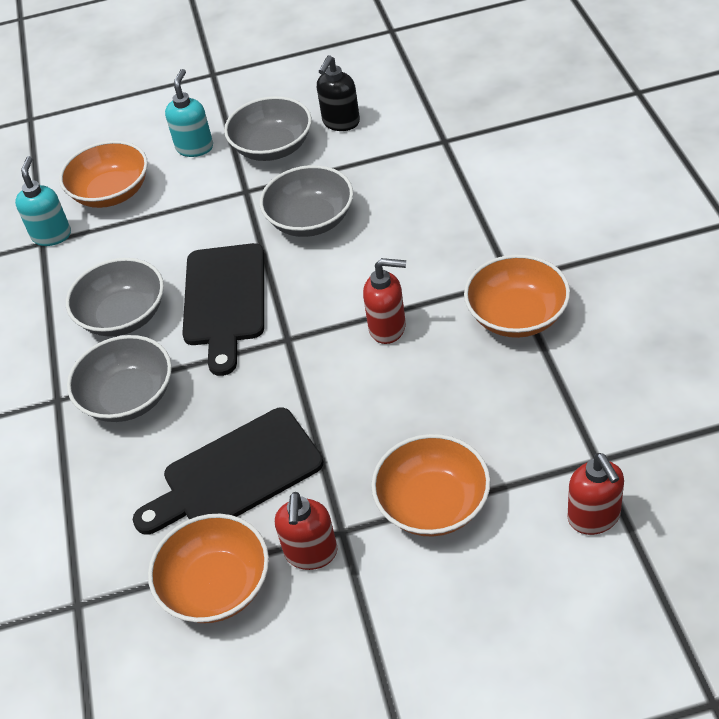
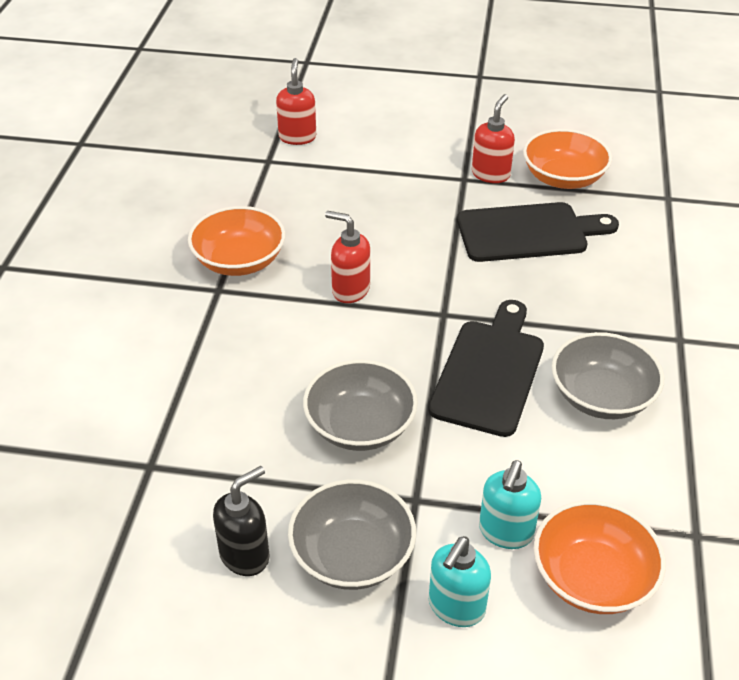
camera: 165 degrees left, 5 degrees down
turquoise soap dispenser [15,156,71,246] -> turquoise soap dispenser moved to [479,460,541,549]
grey bowl [67,335,172,422] -> none
orange bowl [371,434,490,537] -> none

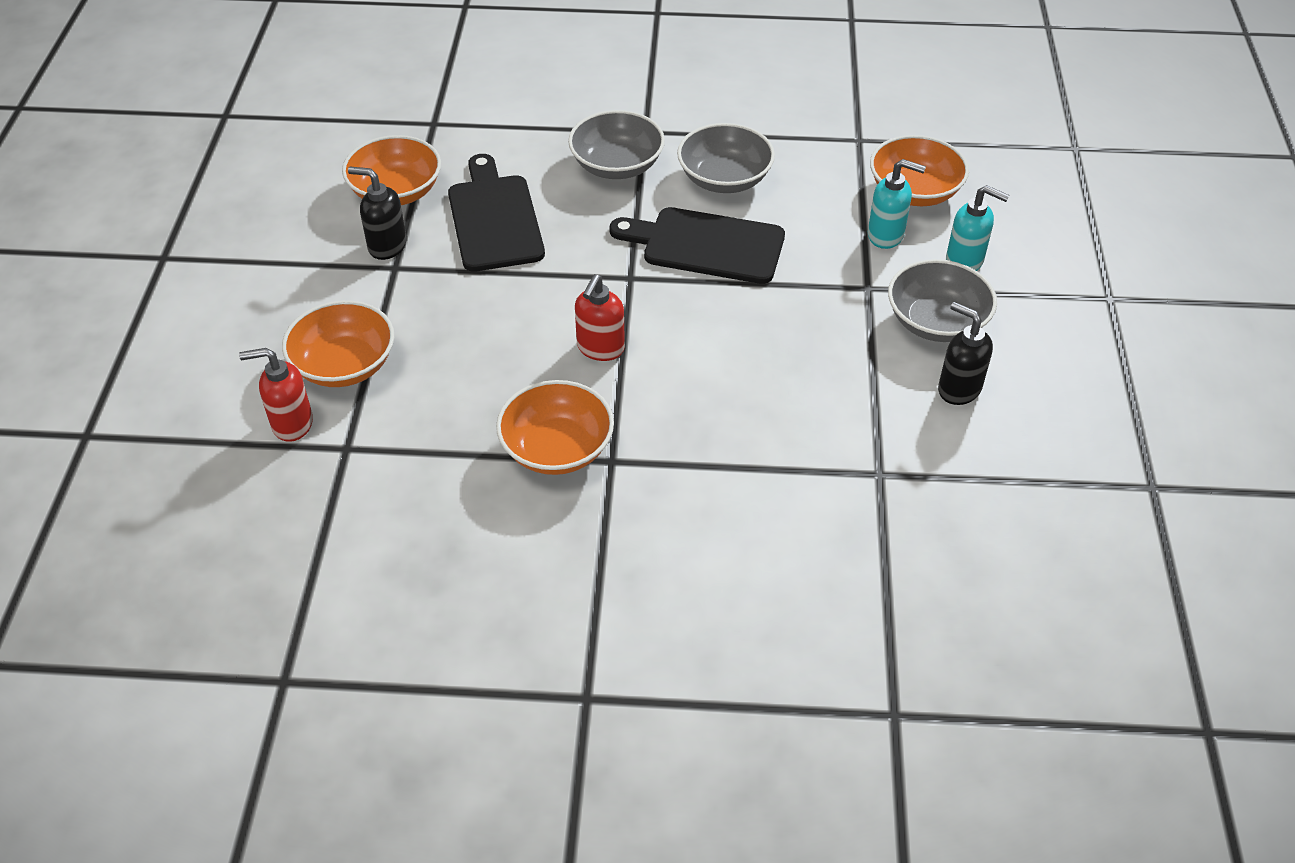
camera: 95 degrees left, 5 degrees up
grey bowl [303,360,418,451] -> grey bowl moved to [568,110,665,179]
red soap dispenser [472,94,515,183] -> black soap dispenser [348,166,407,260]
none -> orange bowl [282,301,394,387]

